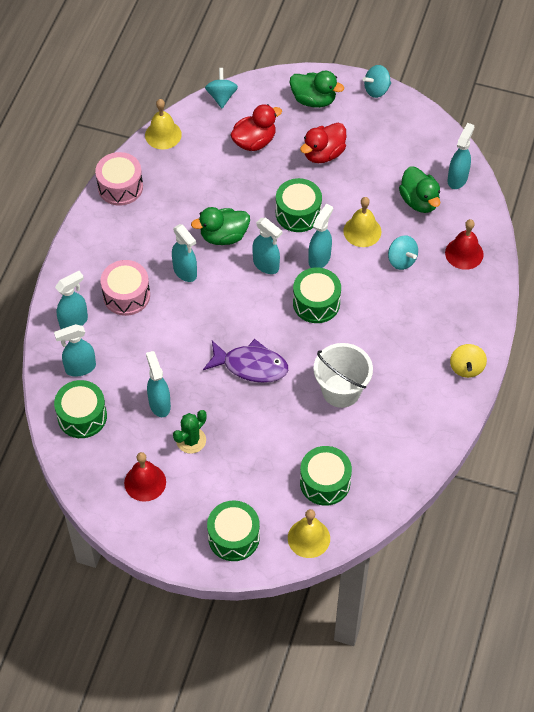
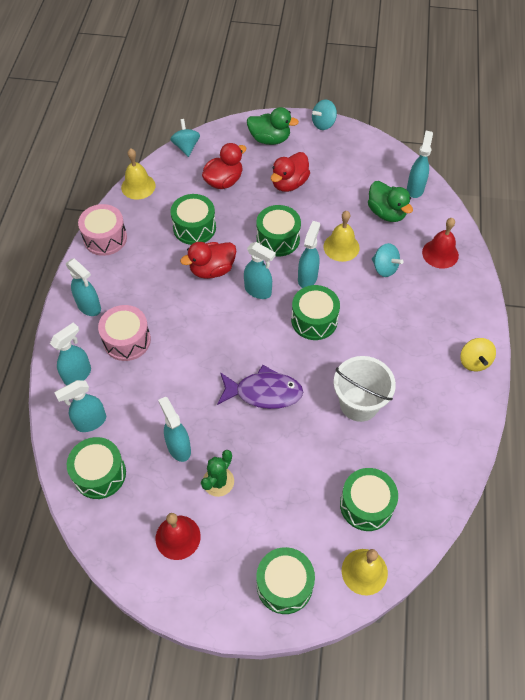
camera: 10 degrees left, 0 degrees up
turquoise spray bottle [172,224,197,282] -> turquoise spray bottle moved to [66,258,101,316]
green duck [191,207,250,245] -> red duck [180,242,236,279]
none -> green drum [170,194,216,245]

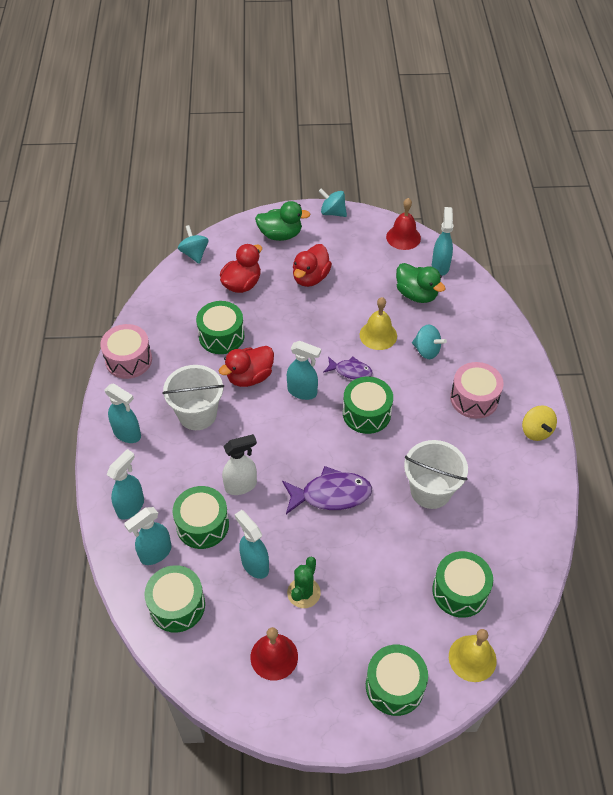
camera: 10 degrees left, 5 degrees down
pink drum [98,305,151,361] -> pink drum moved to [450,362,504,419]
yellow bell [121,148,156,200] -> none
green drum [256,205,301,257] -> green drum moved to [173,486,229,549]
turquoise spray bottle [298,221,320,288] -> purple fish [323,357,372,380]
turquoise spinning top [312,100,337,130] -> turquoise spinning top turned 75 degrees clockwise [319,189,347,217]
red bell [422,218,459,269] -> red bell moved to [386,198,421,250]
none -> white bucket [162,365,224,430]
none -> white spray bottle [222,434,257,495]

